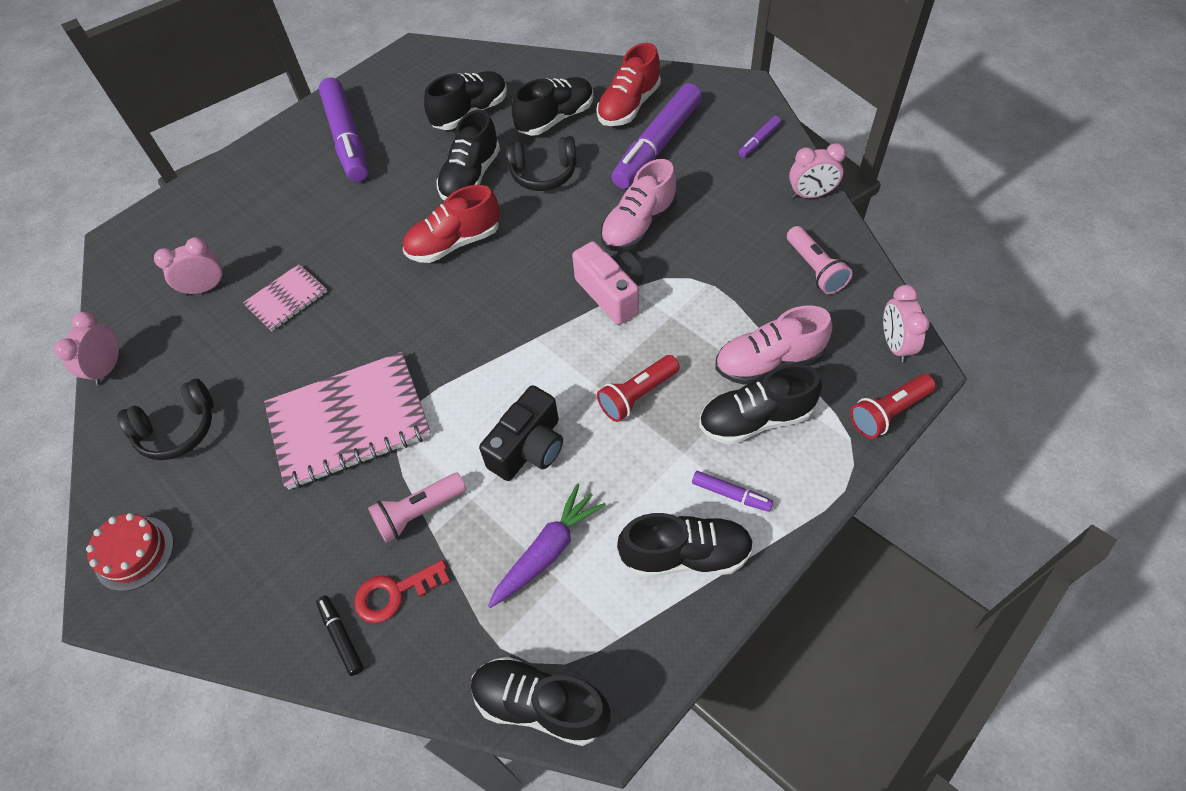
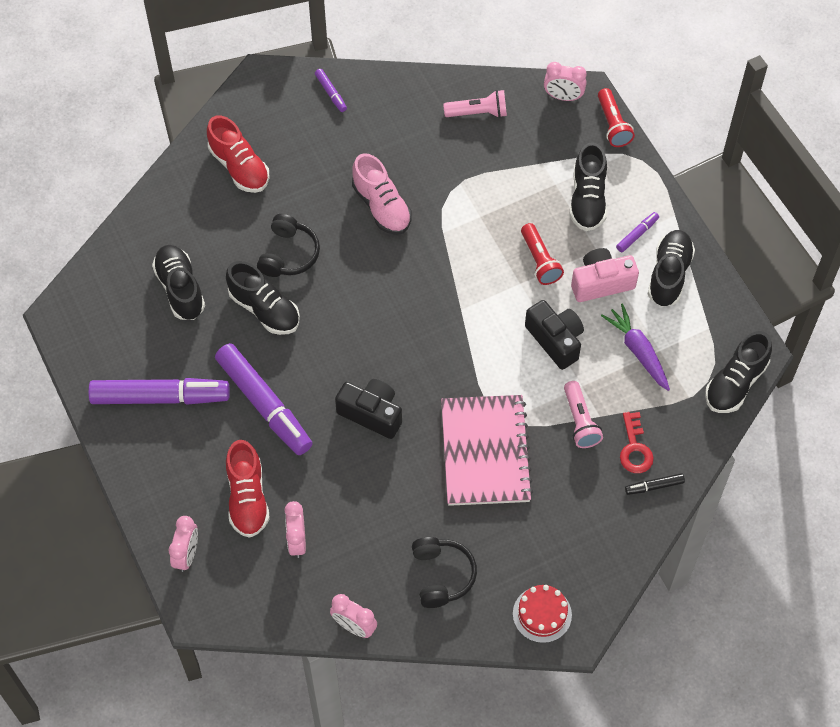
camera: 75 degrees left, 5 degrees up
pink notebook [243,264,328,331] -> none
red shoe [403,185,500,263] -> red shoe moved to [226,440,270,538]
black shoe [512,77,594,136] -> none
pink camera [572,241,644,325] -> pink camera moved to [571,248,639,302]
purple marker [611,83,702,189] -> purple marker moved to [215,343,313,455]
pink shoe [715,305,833,385] -> none
pink clock [789,143,846,198] -> pink clock moved to [169,516,198,572]
none -> black camera [335,379,402,439]

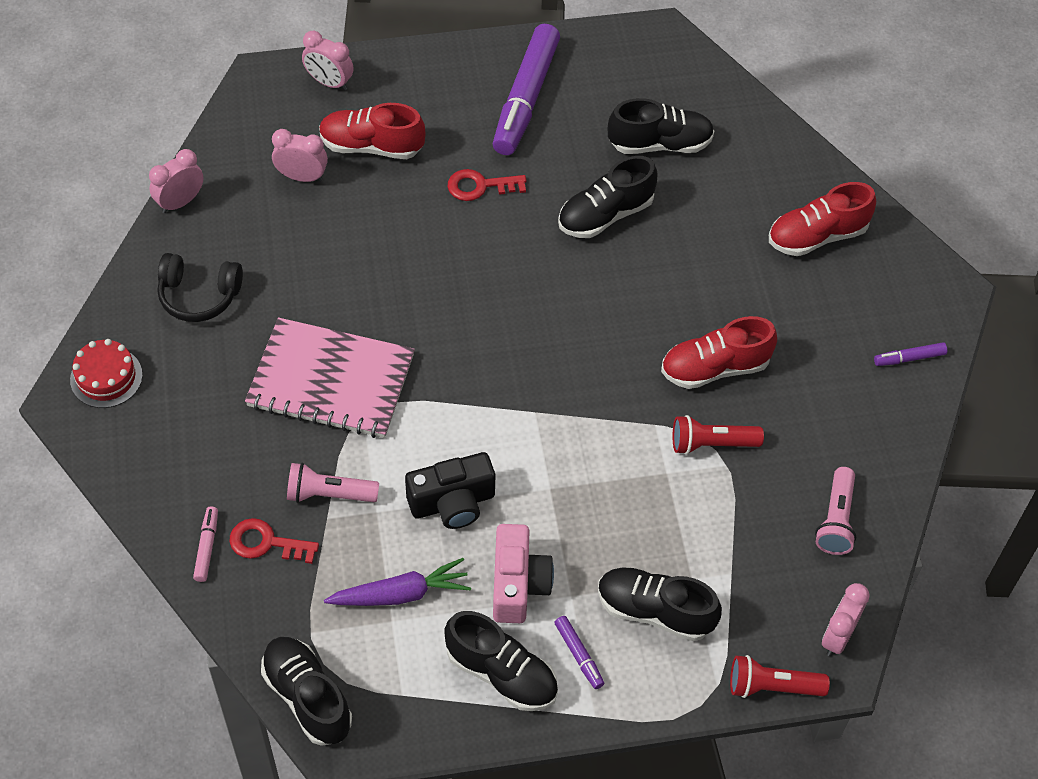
camera: 105 degrees right, 5 degrees down
purple marker [215,343,313,455] -> red key [448,169,527,201]
black headphones [257,214,320,277] -> none
black camera [335,379,402,439] -> none
pink shoe [352,153,412,235] -> red shoe [661,316,777,389]
red flashlight [521,223,564,285] -> red flashlight moved to [673,415,764,455]
black marker [625,473,685,495] -> pink marker [193,506,218,582]

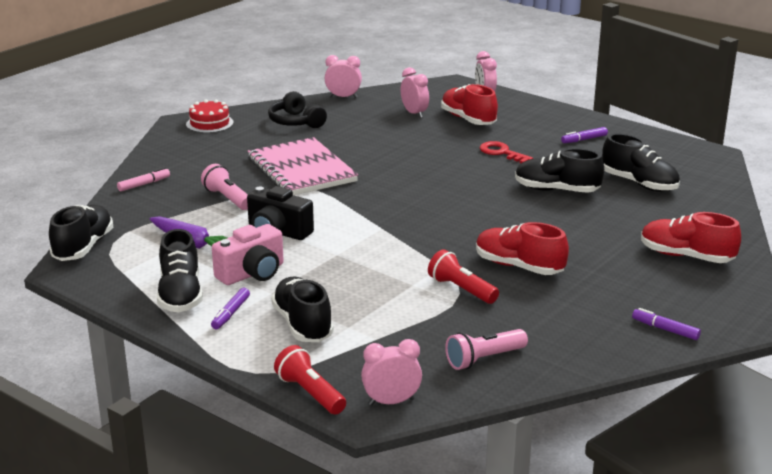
camera: 50 degrees right, 30 degrees down
red key [230,518,319,564] -> none
purple marker [493,24,560,155] -> purple marker [561,127,608,143], size x0.42

